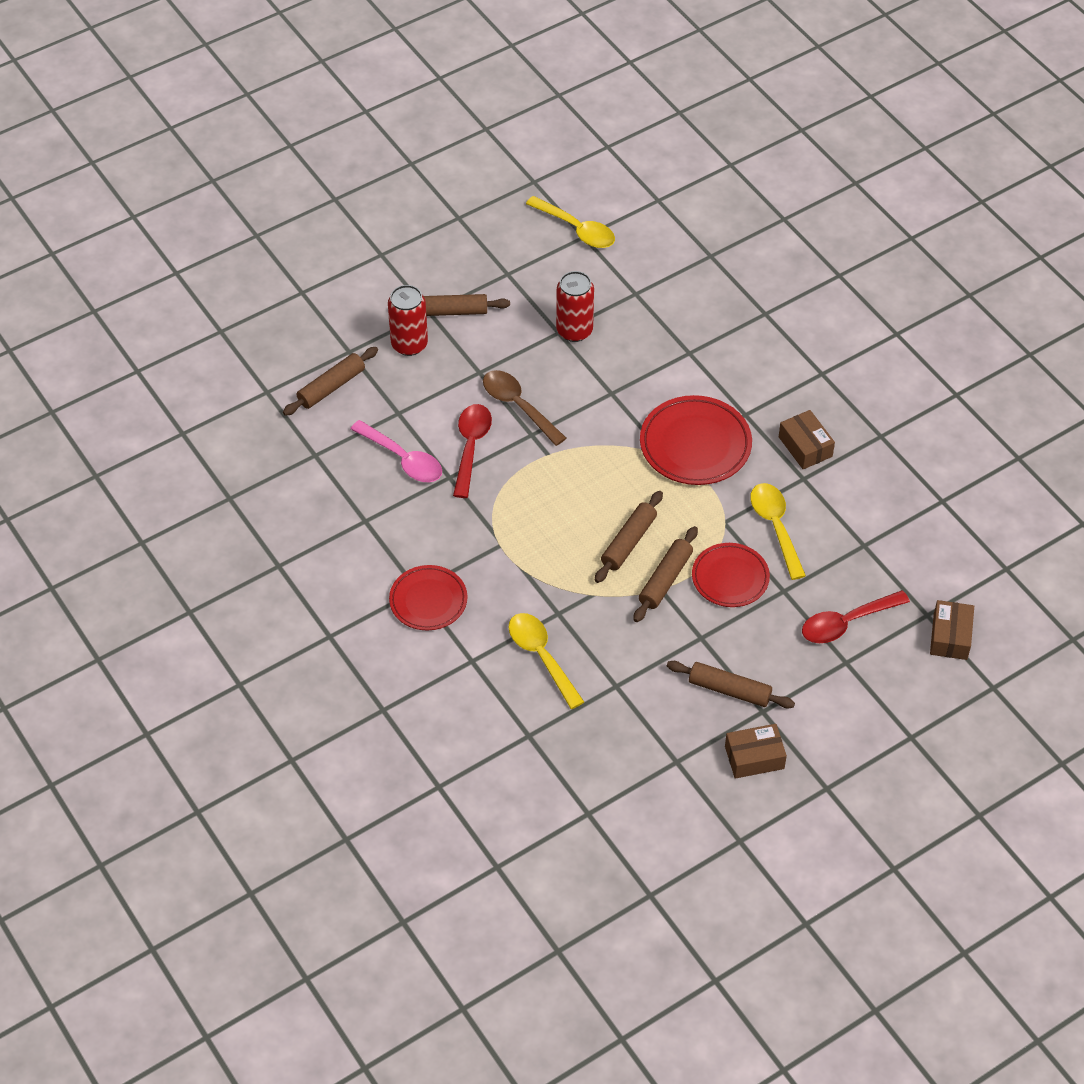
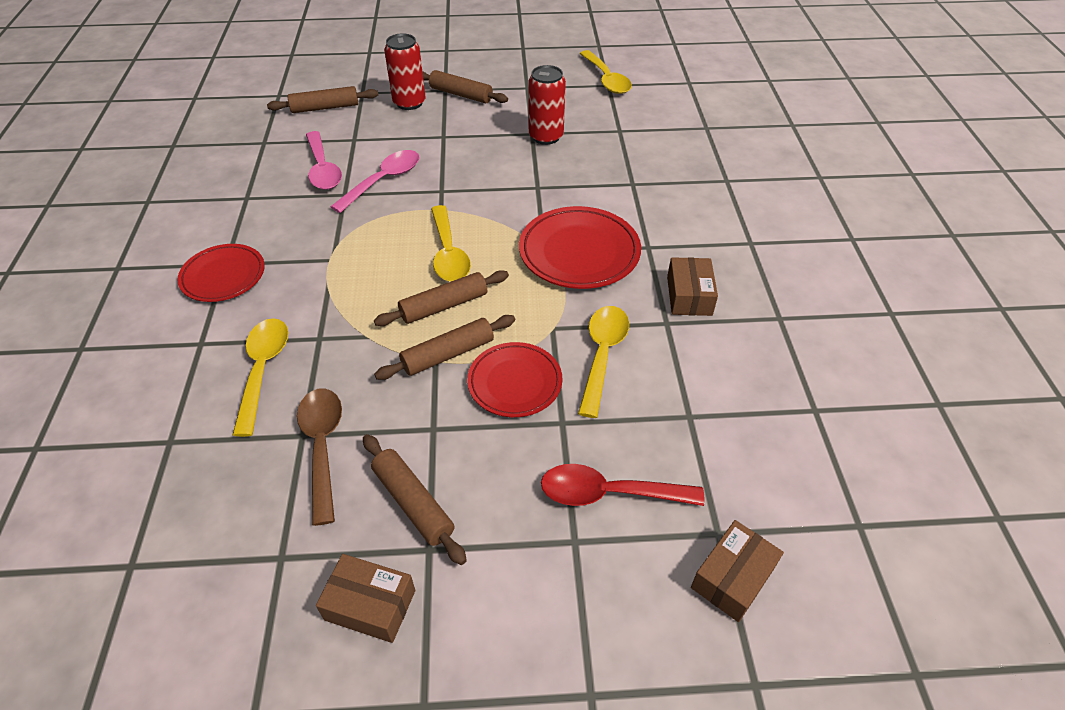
camera: 30 degrees right, 5 degrees down
red spoon [453,404,492,498] -> pink spoon [330,150,420,213]
brown spoon [483,370,566,446] -> brown spoon moved to [297,388,342,526]
none -> yellow spoon [431,205,471,282]

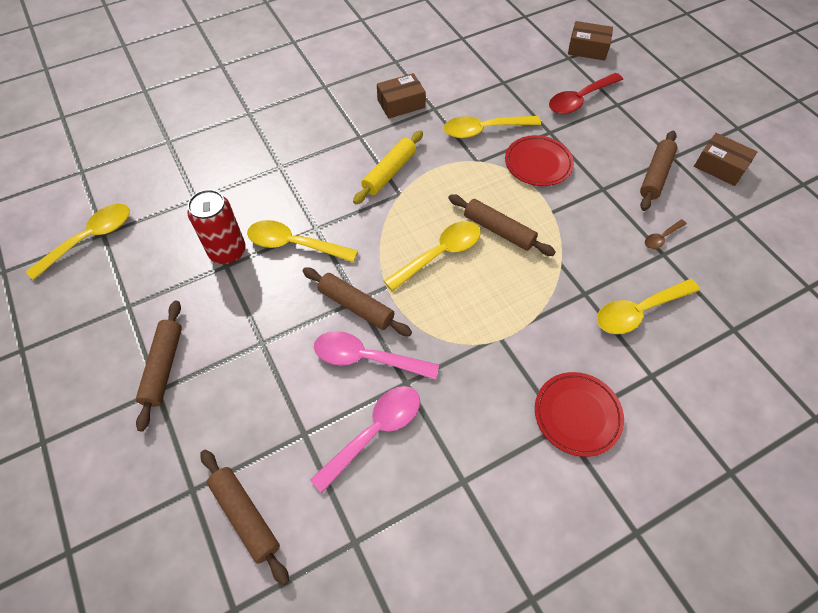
camera: 115 degrees left, 10 degrees up
brown spoon [297,388,342,526] -> brown spoon [645,219,687,249], size x0.51
brown box [316,554,415,643] -> brown box turned 45 degrees counterclockwise [694,133,757,186]
brown rolling pin [374,315,515,380] -> brown rolling pin moved to [303,268,412,336]
red can [384,33,426,110] -> none
red plate [519,206,641,289] -> yellow rolling pin [353,130,423,204]
red spoon [541,464,704,506] -> red spoon turned 75 degrees clockwise [549,73,623,114]
none -> yellow spoon [247,220,358,262]

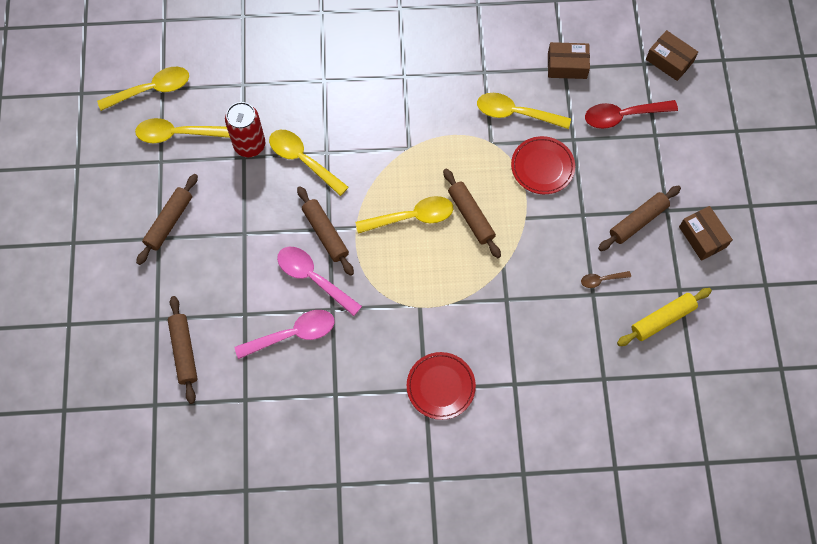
camera: 25 degrees right, 10 degrees up
yellow rolling pin [353,130,423,204] -> yellow rolling pin moved to [617,288,712,346]
brown box [377,73,426,119] -> brown box moved to [548,42,590,79]
yellow spoon [597,279,700,334] -> yellow spoon moved to [135,118,230,143]

